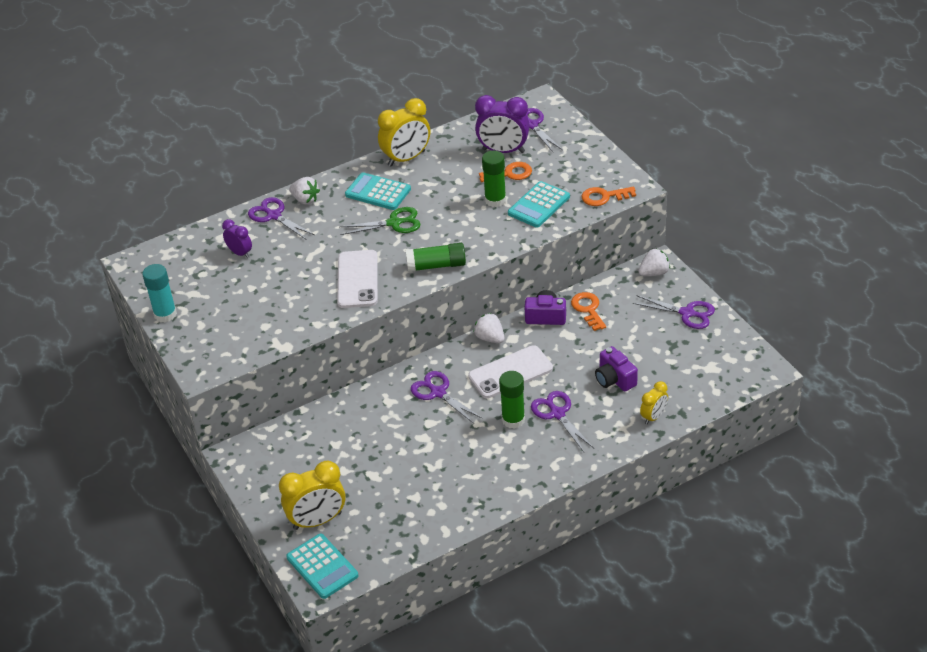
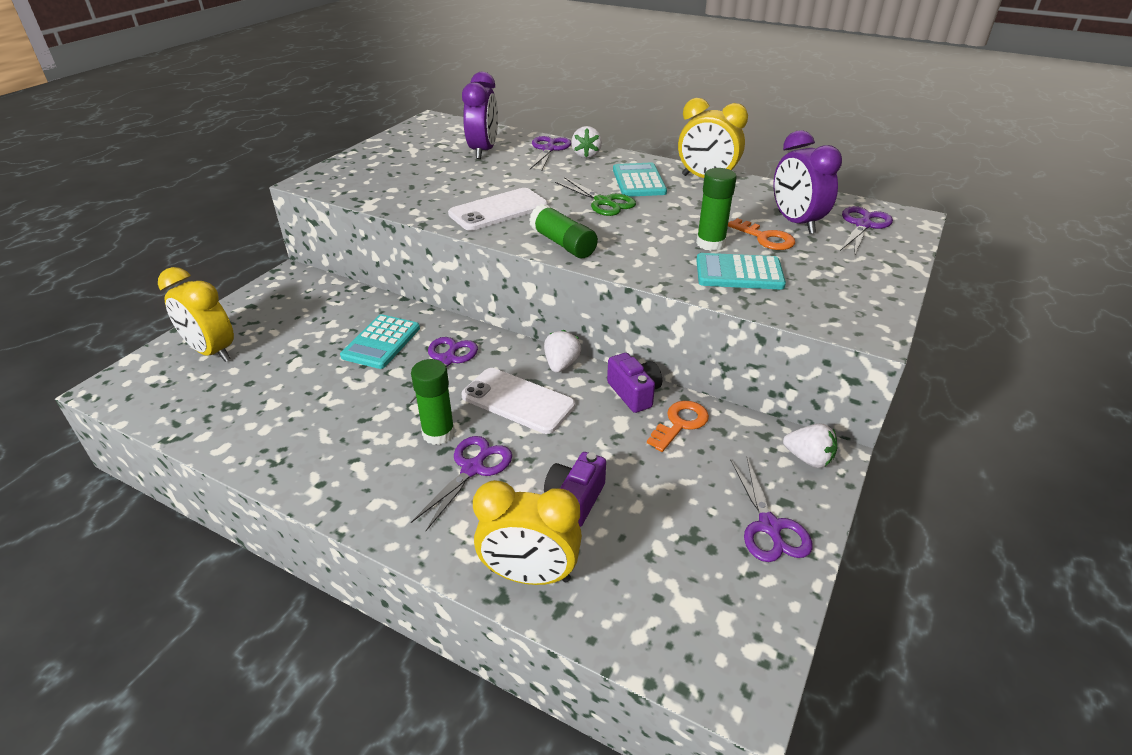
camera: 55 degrees right, 5 degrees down
turquoise glue stick [142,264,177,322] -> none
purple clock [222,219,252,258] -> purple clock [462,72,498,159], size x1.79
turquoise calculator [286,534,358,599] -> turquoise calculator moved to [340,314,420,369]
orange key [582,187,636,206] -> none
yellow clock [640,381,668,425] -> yellow clock [473,480,582,585], size x1.79

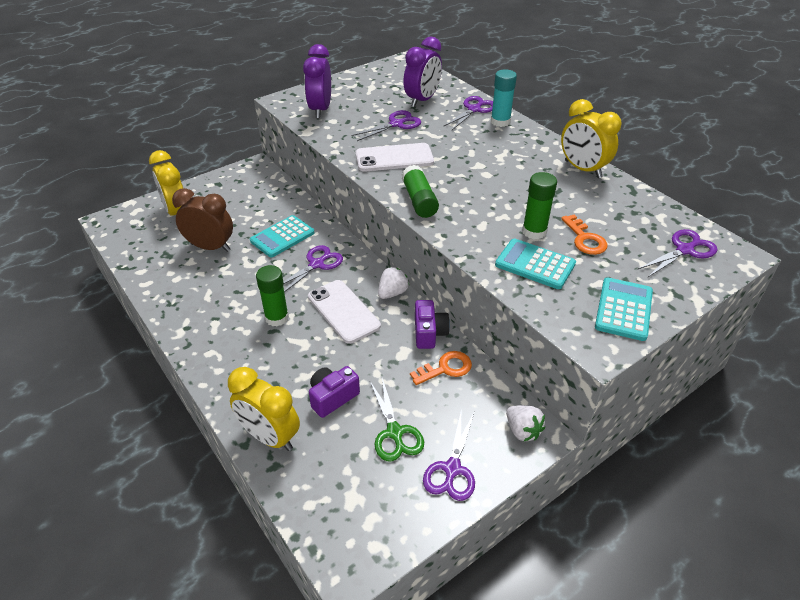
camera: 25 degrees right, 5 degrees up
purple scissors [411,436,512,531] -> purple scissors moved to [351,110,421,141]
green scissors [555,177,636,216] -> green scissors moved to [370,378,424,462]
white strawberry [571,126,602,158] -> turquoise glue stick [491,69,517,127]
turquoise calculator [613,163,667,197] -> turquoise calculator moved to [595,278,653,341]
purple clock [774,130,842,234] -> purple clock moved to [303,44,331,118]
none -> brown clock [172,188,233,252]

